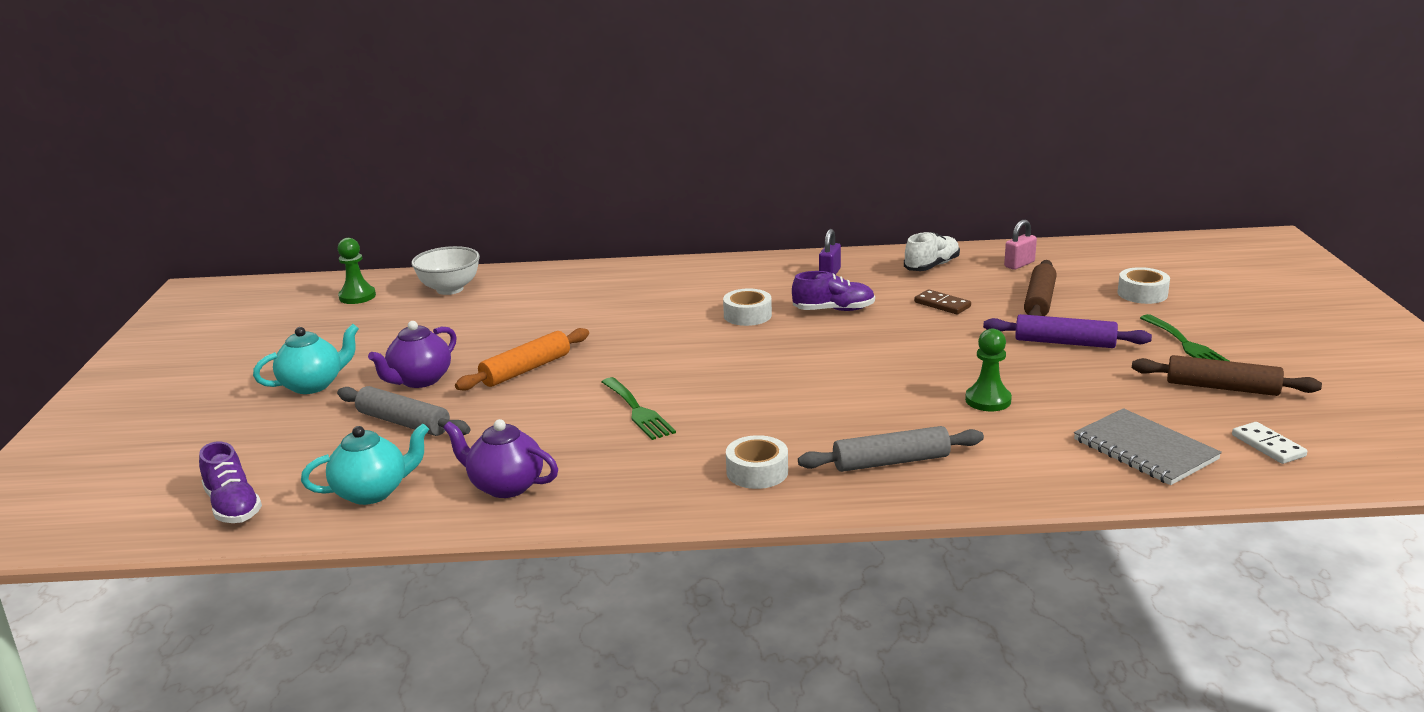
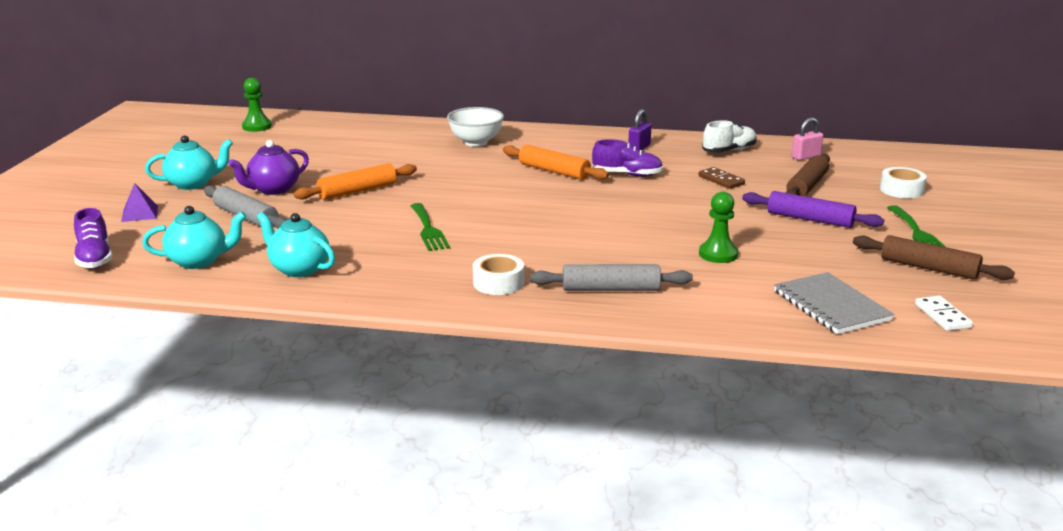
camera: 10 degrees right, 0 degrees up
white bowl [411,246,480,295] -> white bowl moved to [447,107,504,147]
purple teapot [443,419,558,498] -> turquoise teapot [257,212,335,277]
white tape [723,288,772,326] -> orange rolling pin [503,145,609,180]
none -> purple pyramid [121,183,158,222]

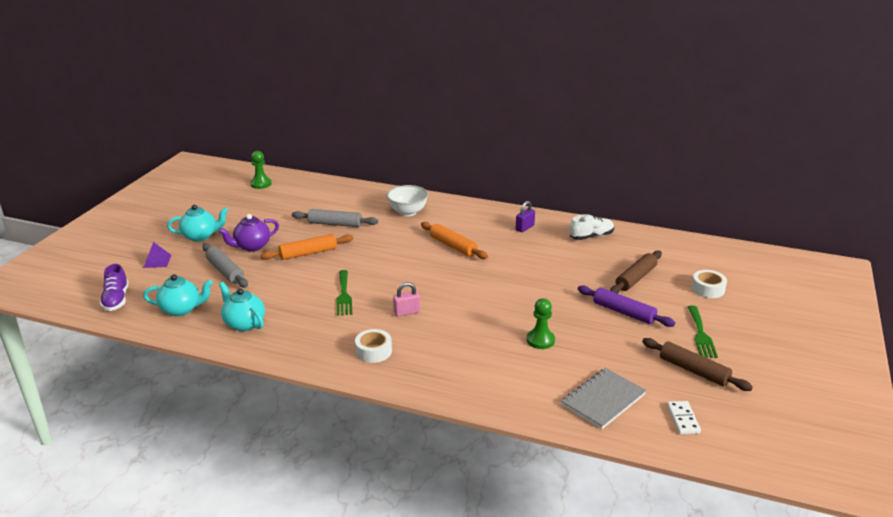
camera: 10 degrees right, 5 degrees up
grey rolling pin [531,264,693,291] -> grey rolling pin moved to [292,209,378,227]
purple shoe [592,139,663,177] -> none
brown domino [698,167,745,189] -> none
grey notebook [774,272,894,334] -> grey notebook turned 60 degrees clockwise [561,368,647,429]
pink padlock [792,117,823,161] -> pink padlock moved to [393,282,420,317]

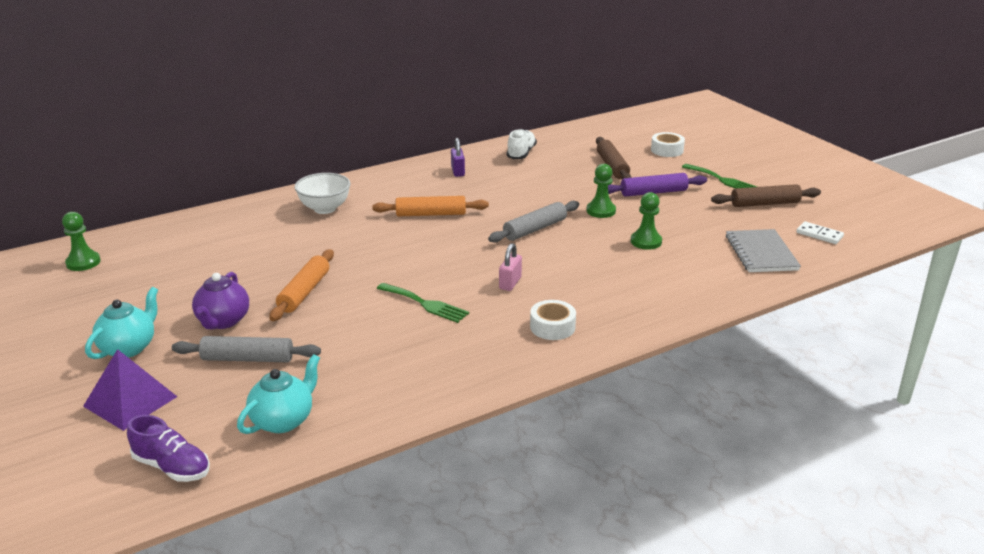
camera: 50 degrees left, 0 degrees up
purple pyramid [143,242,171,268] -> purple pyramid [83,349,177,431], size x1.70
turquoise teapot [219,282,265,331] -> none
grey rolling pin [292,209,378,227] -> grey rolling pin moved to [488,201,579,243]
none -> green pawn [586,164,616,218]

